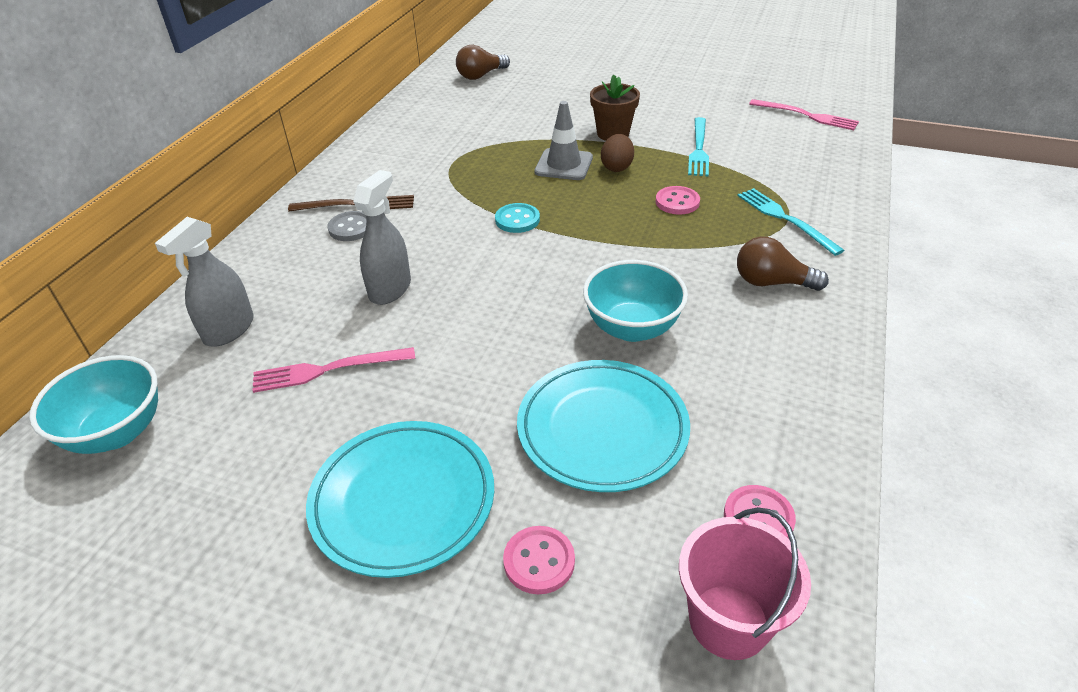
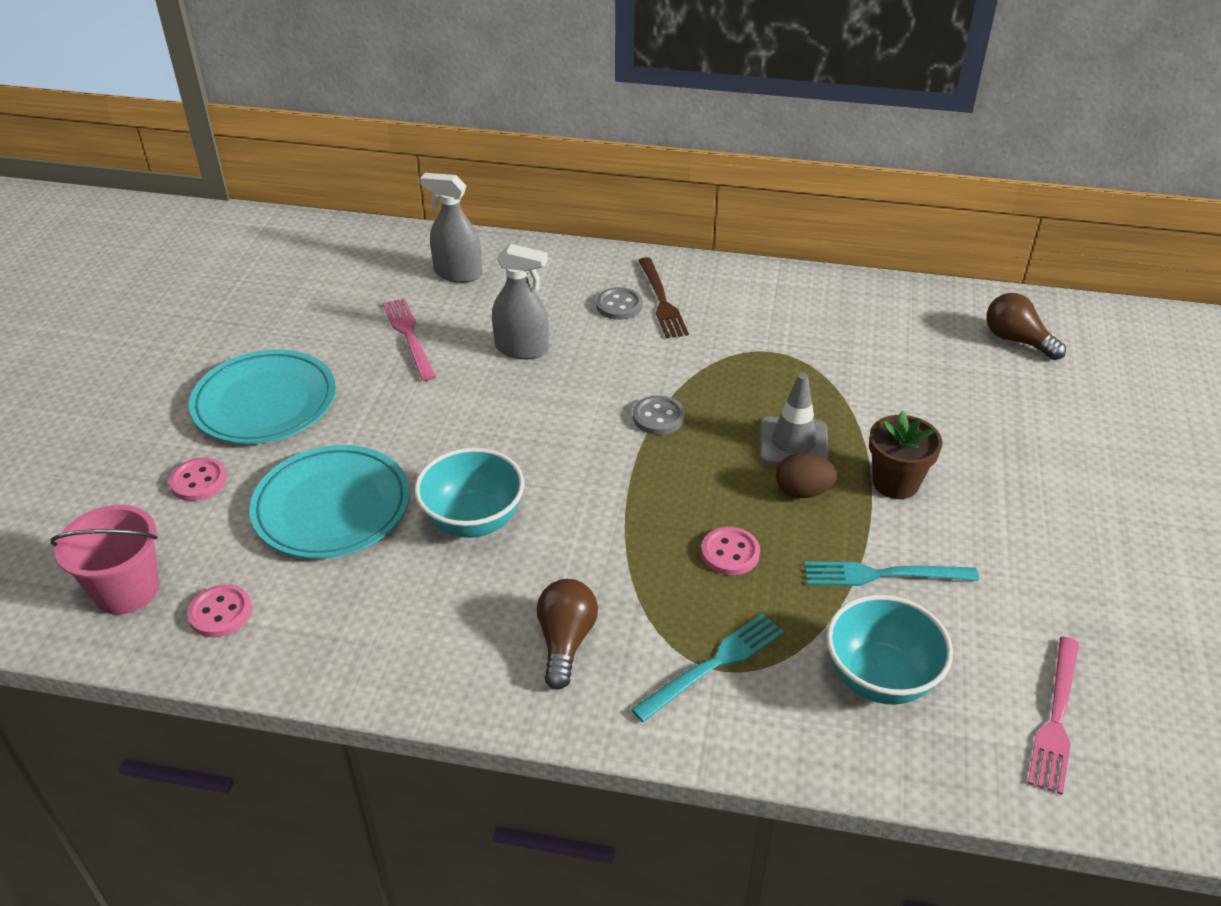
camera: 80 degrees right, 0 degrees up
turquoise bowl [29,355,158,454] -> turquoise bowl moved to [826,595,953,704]
turquoise button [495,203,540,233] -> grey button [633,395,685,435]

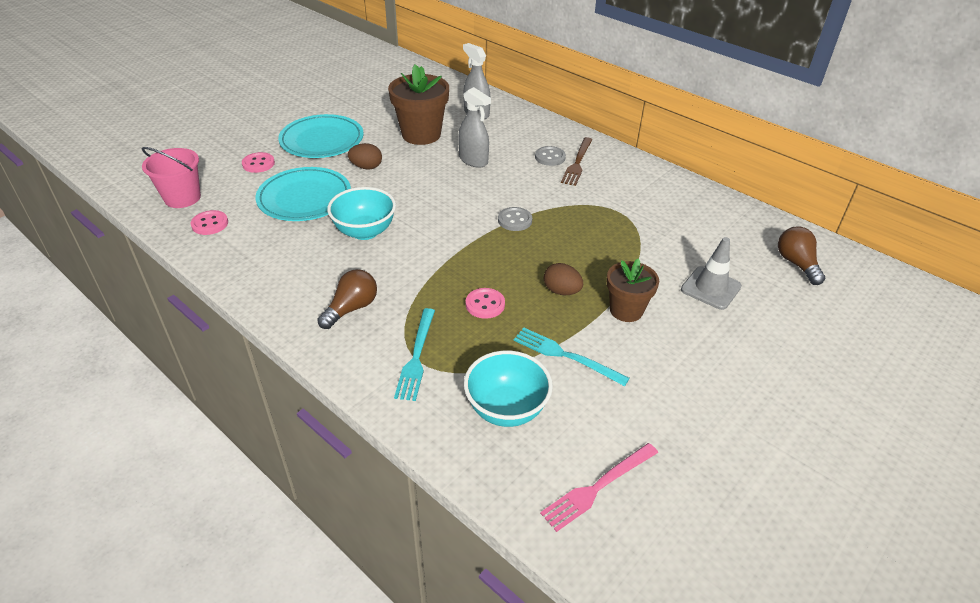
camera: 30 degrees right, 0 degrees up
pink fork [383,298,436,381] -> brown flower pot [388,64,449,145]
turquoise fork [631,614,784,722] -> turquoise fork turned 105 degrees clockwise [394,308,435,401]
grey traffic cone [760,373,829,465] -> grey traffic cone moved to [681,237,742,310]
none -> brown egg [348,143,382,170]

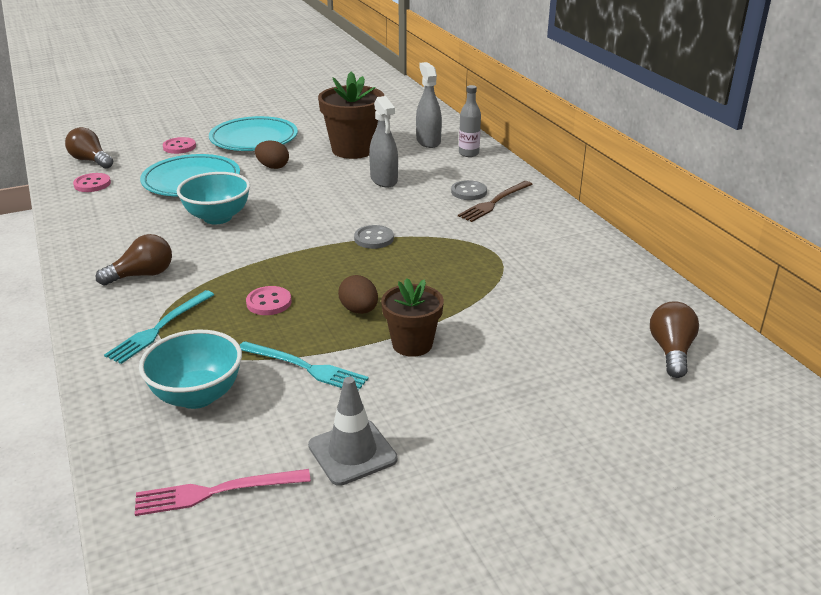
camera: 25 degrees right, 10 degrees down
pink bucket [142,147,201,208] -> brown light bulb [65,127,113,169]
turquoise fork [514,328,629,386] -> turquoise fork turned 150 degrees clockwise [240,341,369,391]
grey traffic cone [681,237,742,310] -> grey traffic cone moved to [308,377,398,486]
none -> grey bottle [459,85,481,157]

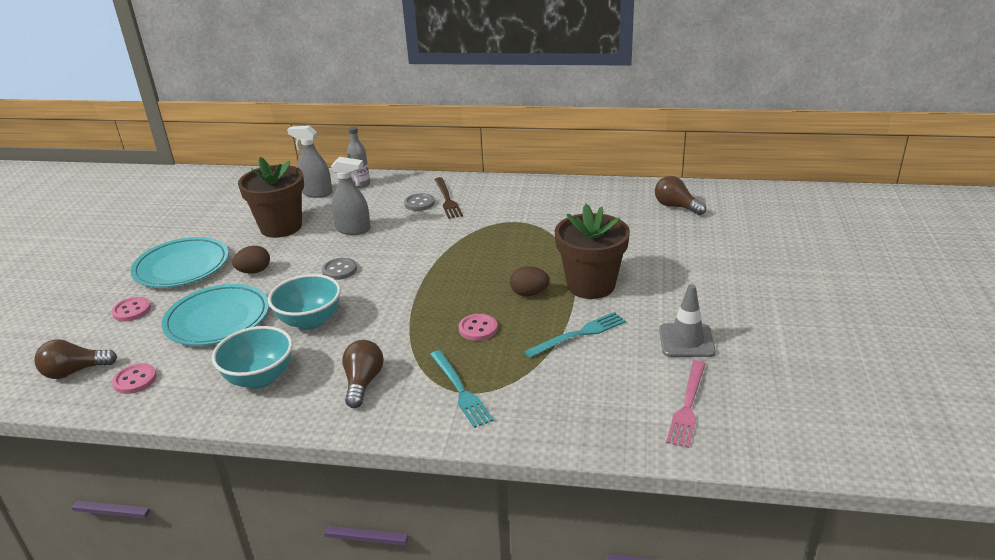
camera: 55 degrees left, 0 degrees up
turquoise bowl [139,330,242,409] -> turquoise bowl moved to [212,326,293,389]
grey button [354,225,394,249] -> grey button moved to [322,258,357,280]
brown flower pot [381,278,444,357] -> brown flower pot [554,204,630,299], size x1.57

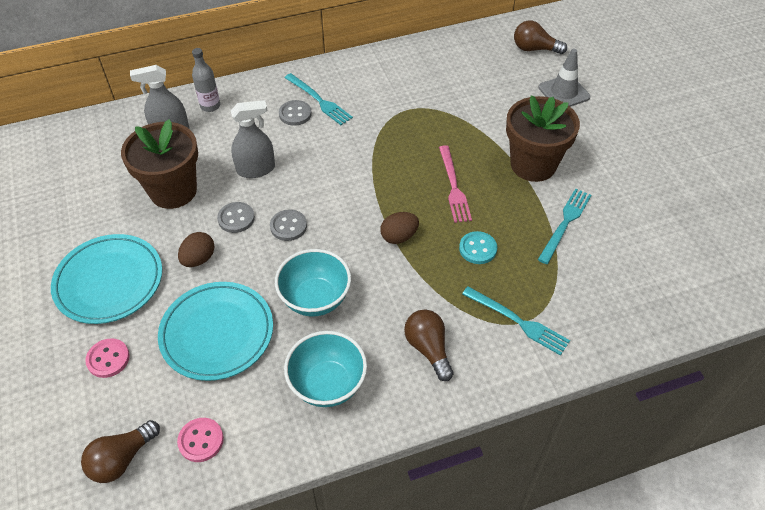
camera: 30 degrees left, 20 degrees up
brown fork [434,177,463,219] -> turquoise fork [284,73,353,125]
pink button [459,314,497,341] -> turquoise button [459,231,497,264]
brown egg [510,266,550,296] -> brown egg moved to [380,212,419,244]
grey traffic cone [659,284,716,357] -> grey traffic cone moved to [539,49,590,107]
pink fork [666,360,706,448] -> pink fork moved to [439,145,472,223]
none -> grey button [217,202,255,233]

